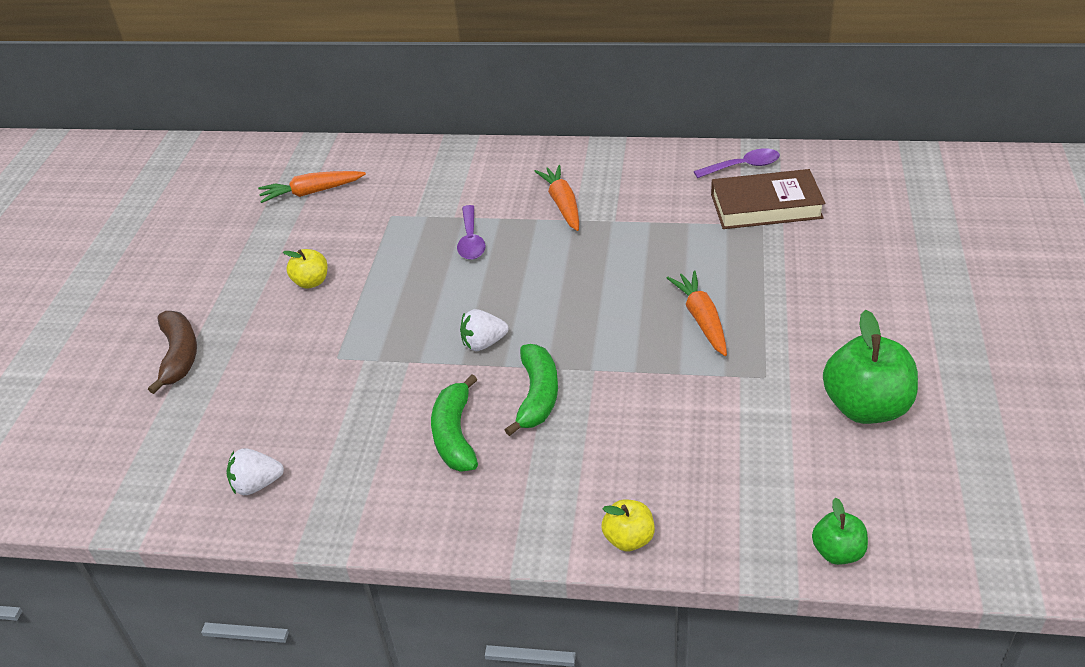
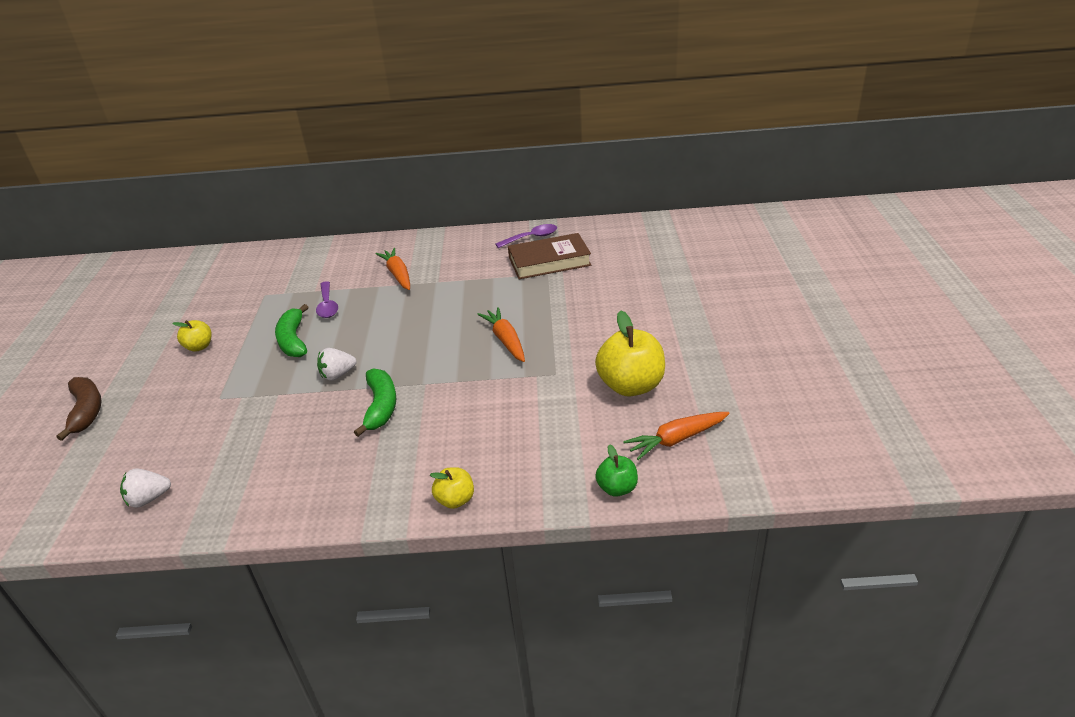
camera: 10 degrees left, 5 degrees down
orange carrot [258,171,366,203] -> orange carrot moved to [623,412,730,460]
green banana [431,375,478,472] -> green banana moved to [275,304,308,357]
green apple [823,310,918,424] -> yellow apple [595,310,665,397]

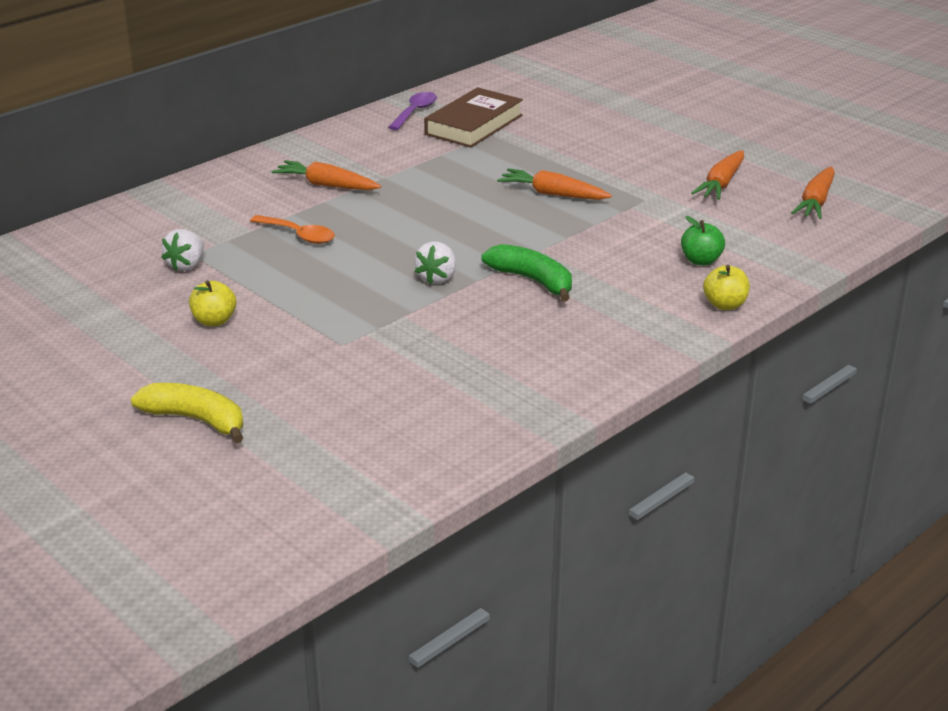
camera: 45 degrees left, 5 degrees down
brown banana [57,377,102,441] -> yellow banana [131,383,244,443]
white strawberry [120,468,171,508] -> white strawberry moved to [161,229,204,271]
green banana [275,304,308,357] -> none
purple spoon [316,281,338,318] -> orange spoon [250,215,335,244]
yellow apple [595,310,665,397] -> orange carrot [691,150,744,200]
green apple [595,444,638,497] -> green apple moved to [681,216,725,266]

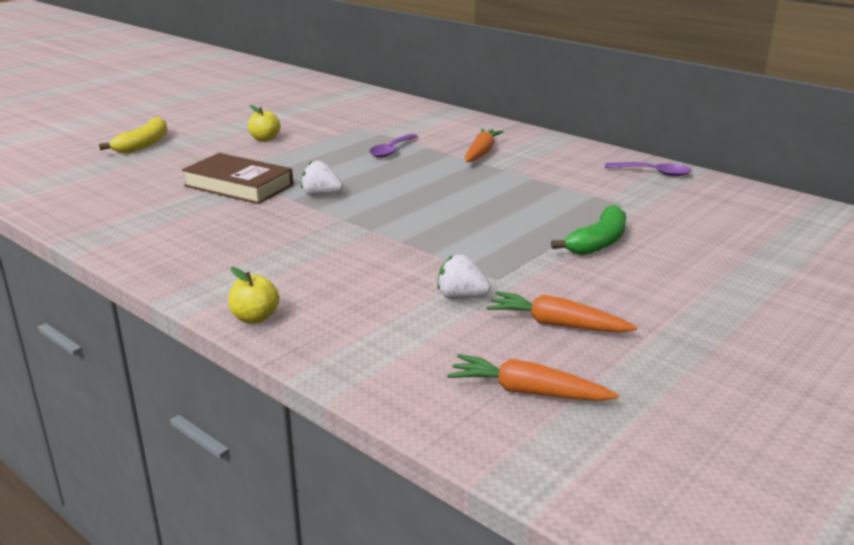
camera: 85 degrees right, 5 degrees down
white strawberry [161,229,204,271] -> white strawberry moved to [437,255,491,299]
orange spoon [250,215,335,244] -> purple spoon [369,134,418,158]
brown book [424,87,523,148] -> brown book moved to [182,153,293,204]
green banana [481,244,572,301] -> green banana moved to [551,205,626,255]
orange carrot [497,168,612,200] -> none
green apple [681,216,725,266] -> none

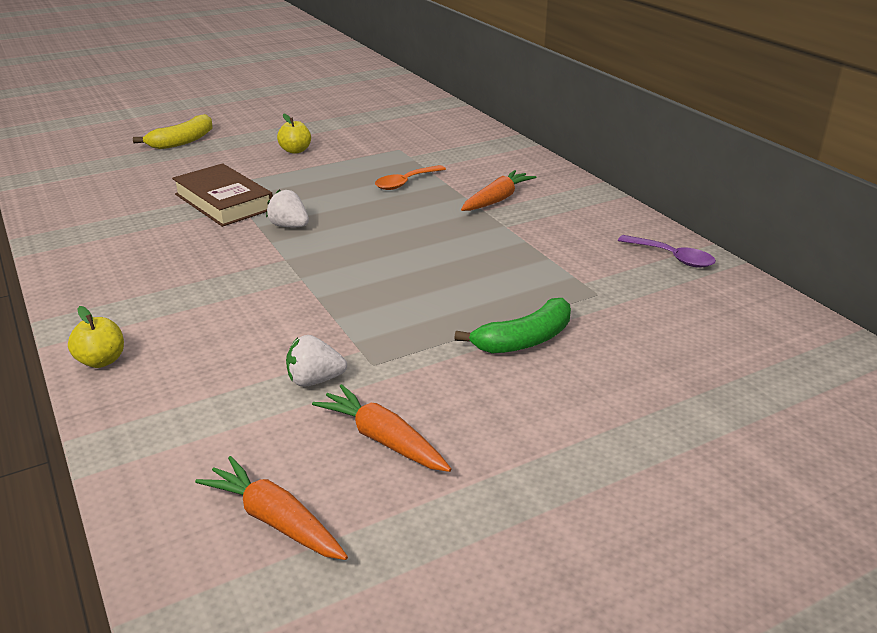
camera: 20 degrees right, 5 degrees up
purple spoon [369,134,418,158] -> orange spoon [375,165,446,190]
white strawberry [437,255,491,299] -> white strawberry turned 45 degrees counterclockwise [286,335,347,387]

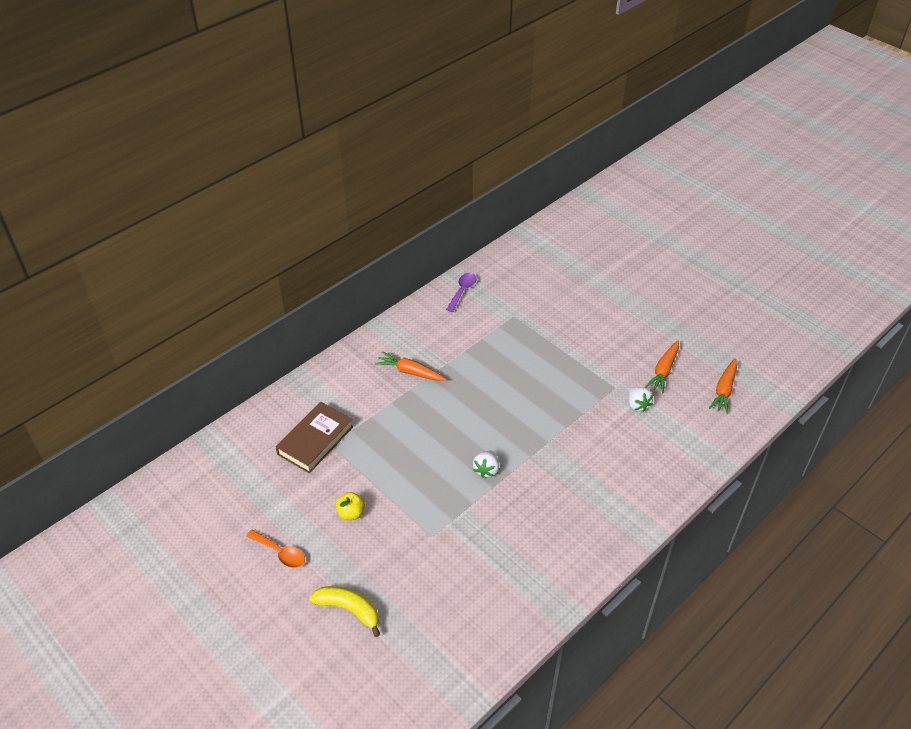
camera: 105 degrees left, 15 degrees up
yellow apple [68,306,124,368] -> none
brown book [172,163,273,227] -> brown book moved to [276,402,353,473]
orange spoon [375,165,446,190] -> orange spoon moved to [246,530,305,568]
green banana [454,298,571,353] -> none

